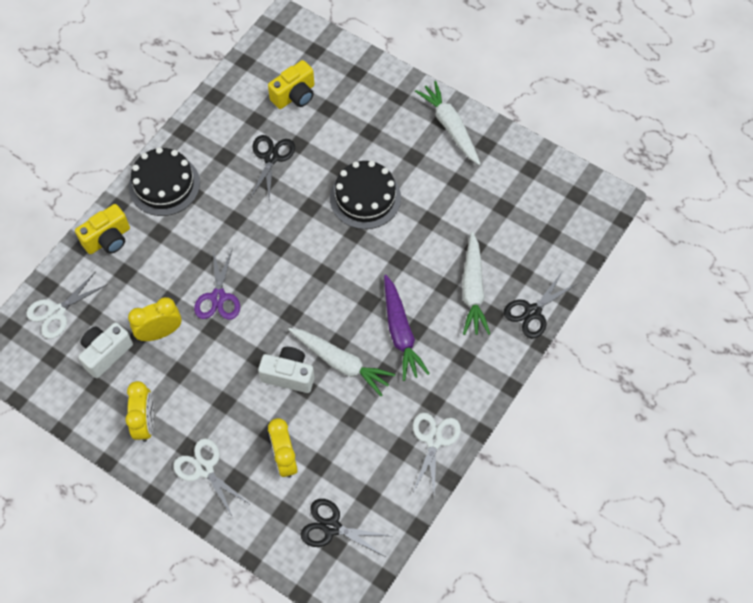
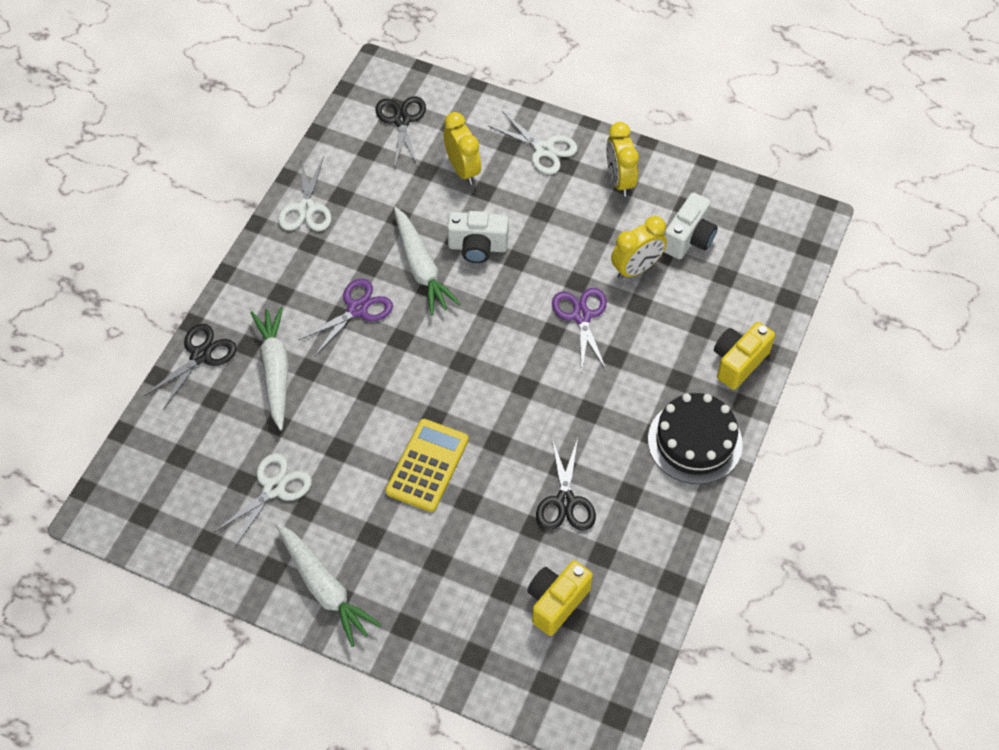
camera: 170 degrees right, 5 degrees down
white scissors [26,271,108,339] -> white scissors moved to [214,453,312,548]
white carrot [288,328,395,396] -> white carrot turned 135 degrees counterclockwise [394,207,461,315]
black scissors [301,499,391,556] -> black scissors turned 105 degrees counterclockwise [375,96,426,167]
black cake [330,161,401,229] -> yellow calculator [386,419,469,512]
purple carrot [384,275,430,381] -> purple scissors [298,278,393,356]

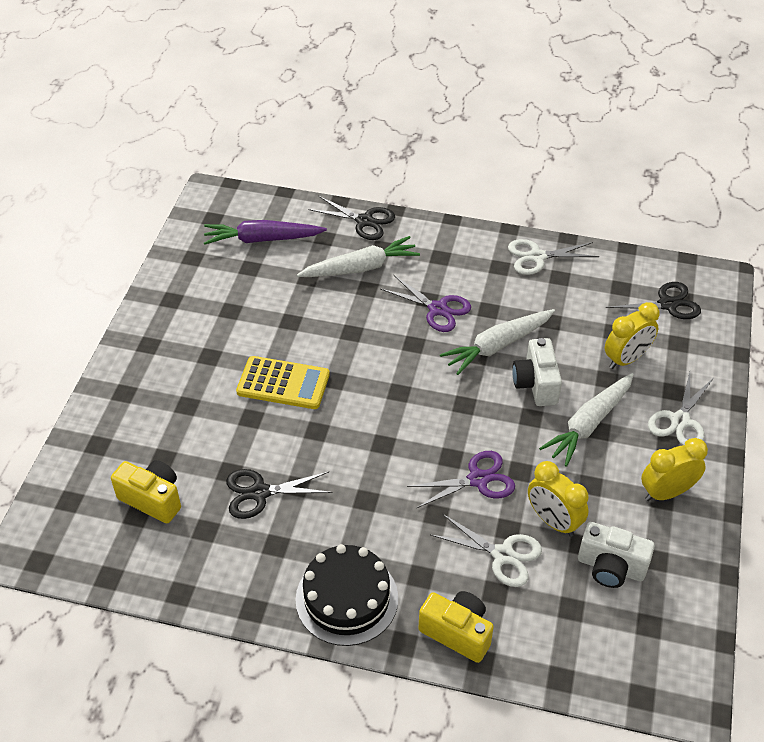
camera: 80 degrees right, 10 degrees down
white scissors [214,453,312,548] -> white scissors moved to [431,514,542,587]
white carrot [276,524,381,647] -> white carrot moved to [539,373,634,467]
none -> purple carrot [204,220,327,245]

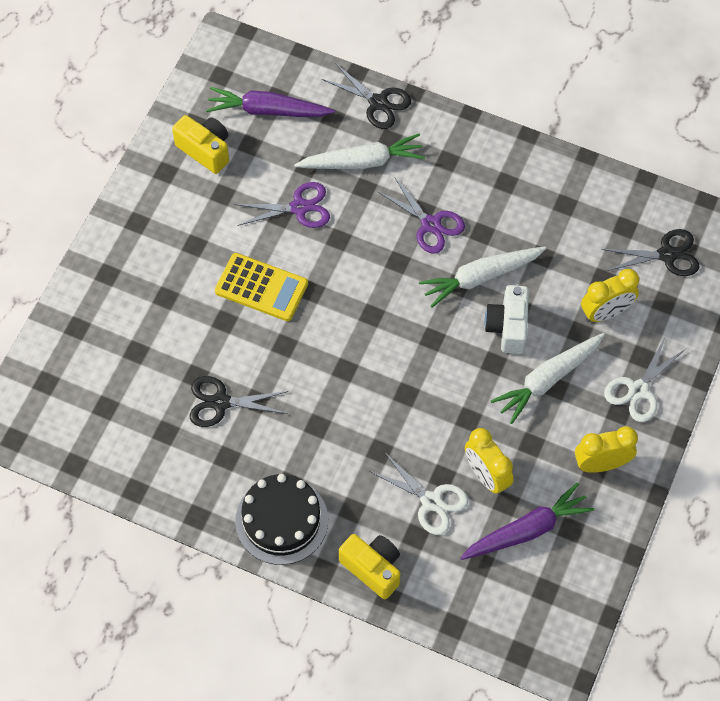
camera: 10 degrees right, 15 degrees up
yellow camera [111,460,181,523] -> yellow camera moved to [172,115,229,174]
purple scissors [407,451,515,508] -> purple scissors moved to [235,182,330,228]
white scissors [508,239,599,275] -> none
white camera [578,522,655,588] -> purple carrot [460,483,594,560]

